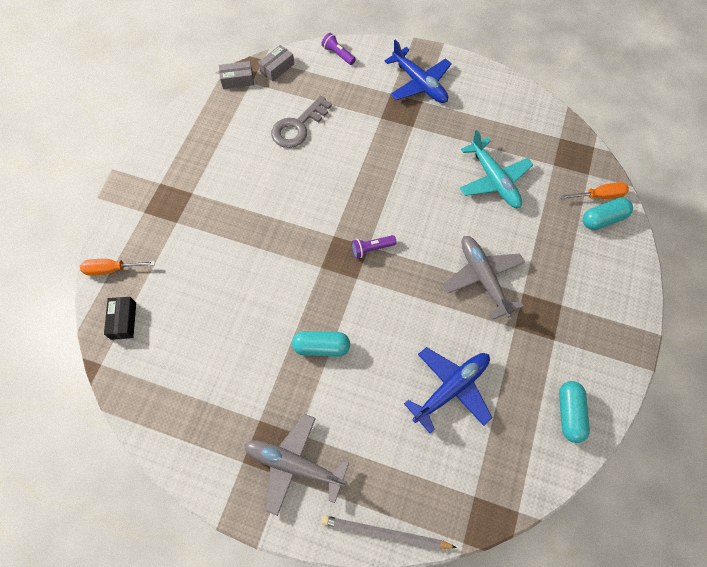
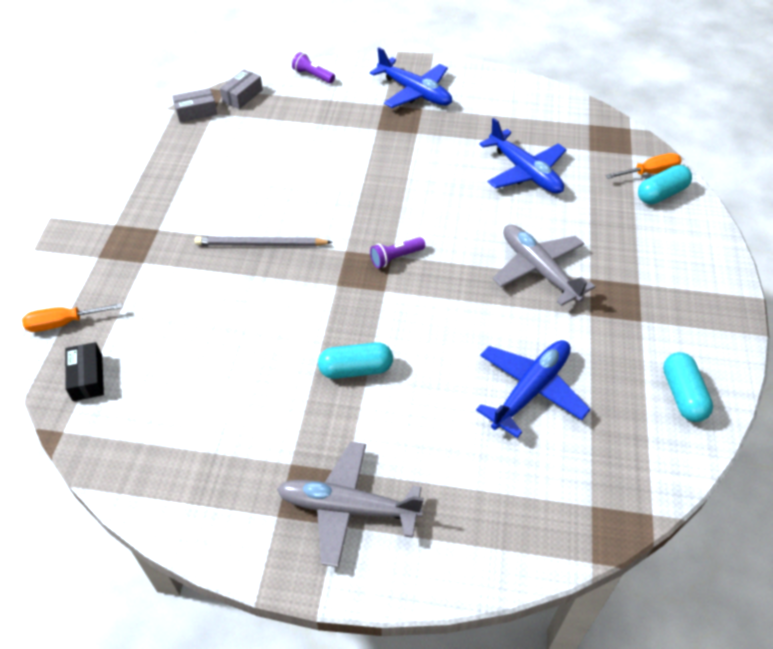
camera: 10 degrees left, 15 degrees down
grey key [271,96,332,148] -> none
grey pencil [321,515,457,549] -> grey pencil moved to [195,237,333,246]
turquoise plane [460,130,533,208] -> blue plane [479,118,567,194]

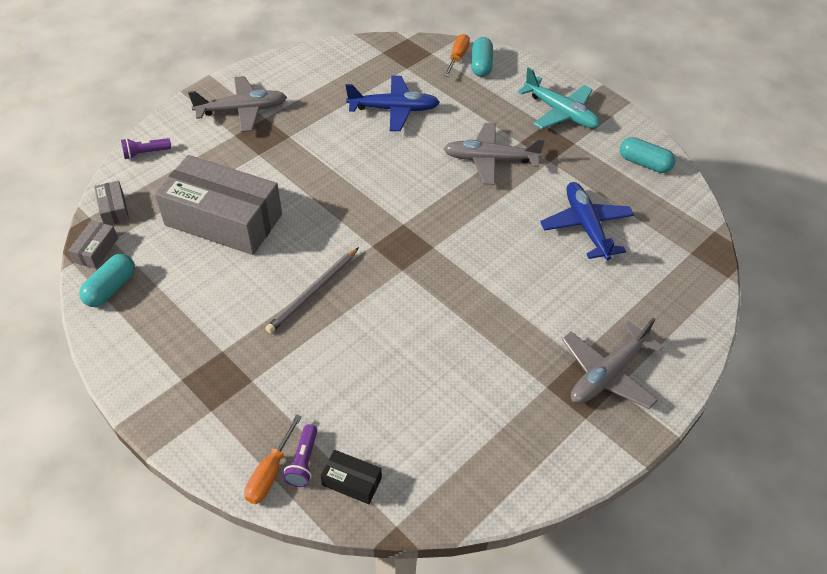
camera: 55 degrees left, 0 degrees up
turquoise capsule [318,342,393,379] -> turquoise capsule moved to [79,254,135,307]
blue plane [370,47,452,108] -> grey plane [188,76,287,132]
purple flashlight [370,237,425,268] -> purple flashlight moved to [283,424,317,487]
none -> grey box [155,155,282,255]
none -> turquoise plane [518,68,600,129]

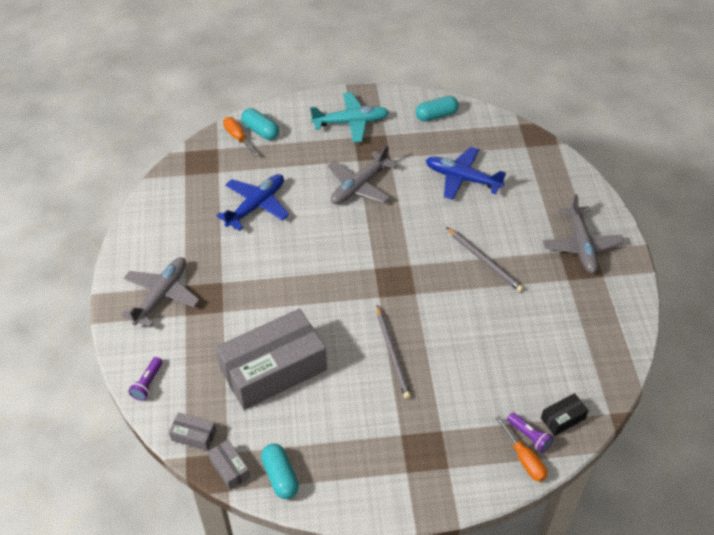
camera: 50 degrees left, 0 degrees up
none -> grey pencil [446,227,524,292]

